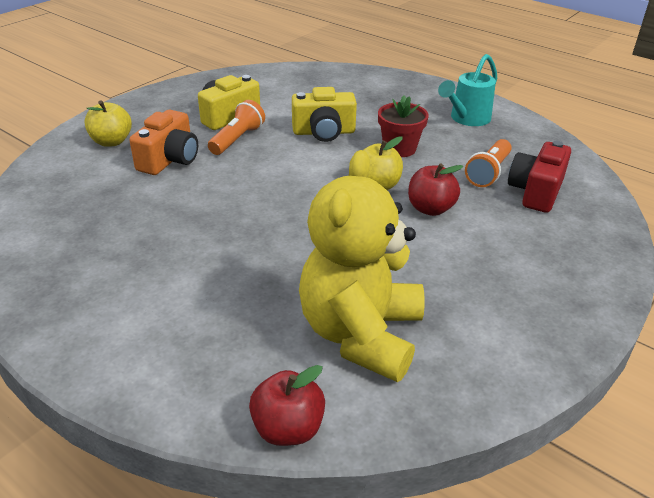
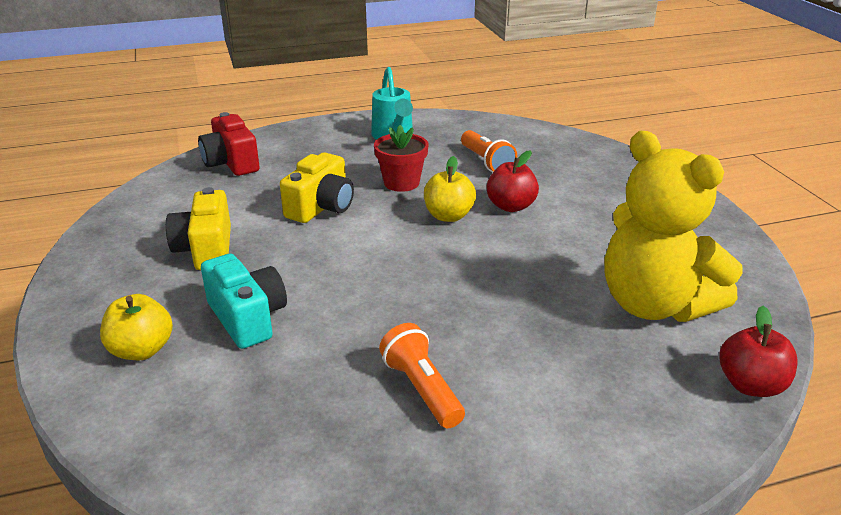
camera: 55 degrees left, 5 degrees down
orange camera [129,110,198,175] -> turquoise camera [201,254,287,349]
orange flashlight [208,100,265,155] -> orange flashlight moved to [379,323,465,428]
red camera [508,141,571,213] -> red camera moved to [198,112,260,176]

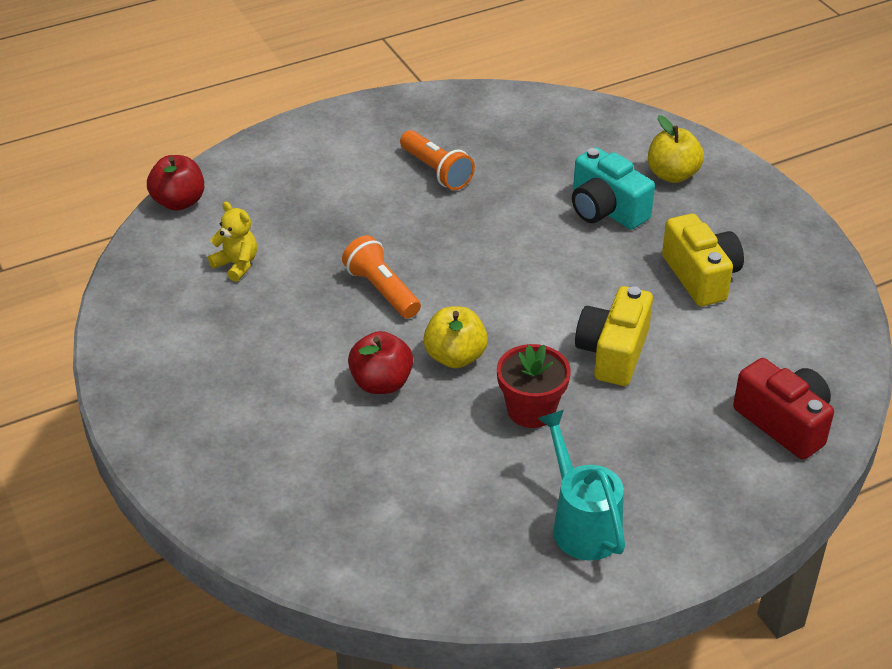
camera: 170 degrees right, 10 degrees up
orange flashlight [461,130,517,172] -> orange flashlight moved to [342,235,421,318]
yellow teddy bear [604,131,743,322] -> yellow teddy bear [208,202,257,282], size x0.40

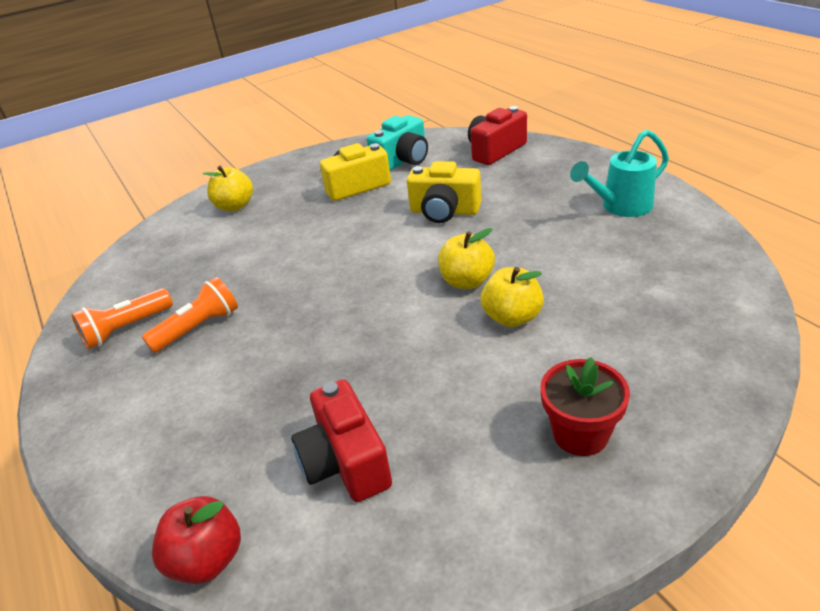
camera: 90 degrees left, 5 degrees down
yellow teddy bear [208,202,257,282] -> red camera [291,379,392,502]
orange flashlight [342,235,421,318] -> orange flashlight moved to [71,288,173,349]
red apple [348,331,413,394] -> yellow apple [481,267,544,327]
red flower pot [497,344,571,428] -> red flower pot moved to [540,357,630,456]
turquoise camera [572,147,655,229] -> turquoise camera moved to [367,115,428,171]

